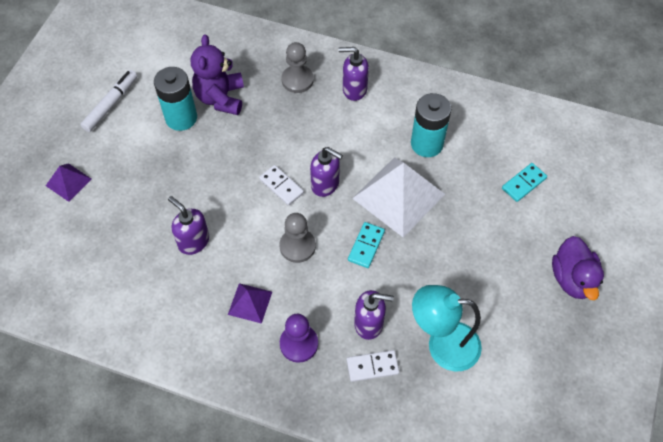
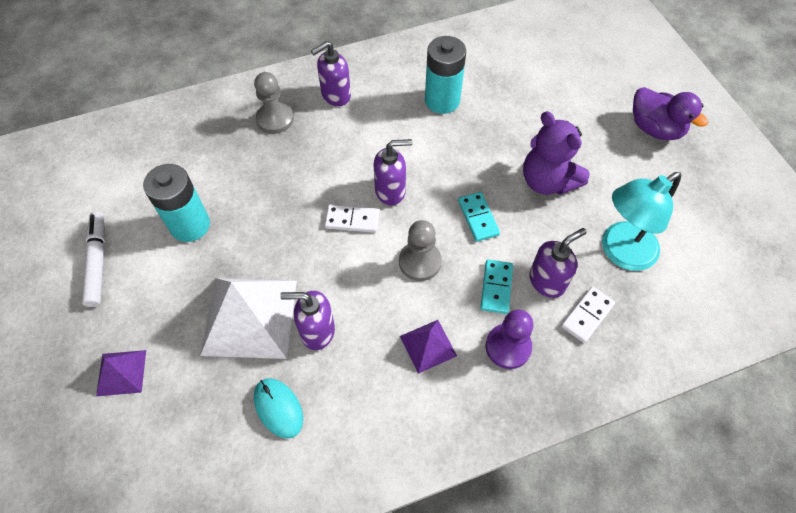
camera: 40 degrees left, 0 degrees up
purple teddy bear [191,34,244,115] -> purple teddy bear moved to [523,111,590,195]
white pyramid [352,157,445,237] -> white pyramid moved to [200,278,297,359]
turquoise domino [502,163,547,202] -> turquoise domino moved to [480,259,513,314]
none -> turquoise mouse [254,378,303,438]

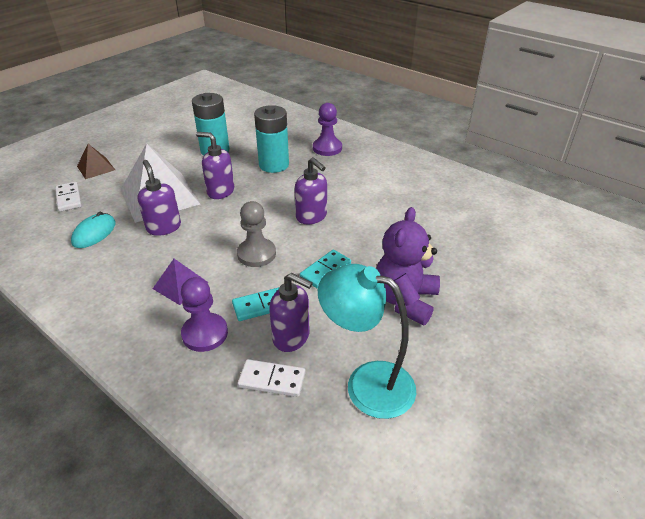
camera: 60 degrees right, 20 degrees down
white marker [82,212,105,307] -> none
purple pyramid [96,350,146,396] -> brown pyramid [77,144,115,179]
grey pawn [254,72,294,134] -> purple pawn [313,103,342,156]
purple soap dispenser [311,41,351,106] -> purple soap dispenser moved to [196,132,234,199]
white domino [325,205,379,233] -> white domino moved to [55,182,82,212]
turquoise battery [425,36,466,114] -> turquoise battery moved to [254,105,289,173]
purple duck [633,87,708,140] -> none

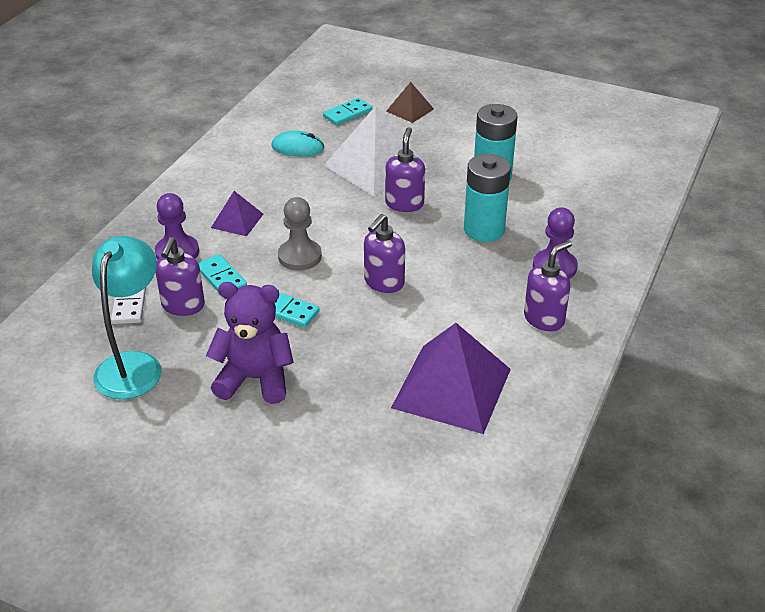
camera: 75 degrees right, 0 degrees up
white domino [55,182,82,212] -> turquoise domino [323,98,372,126]
purple soap dispenser [137,160,181,236] -> purple soap dispenser moved to [524,240,572,331]
none -> purple pyramid [391,323,511,434]

